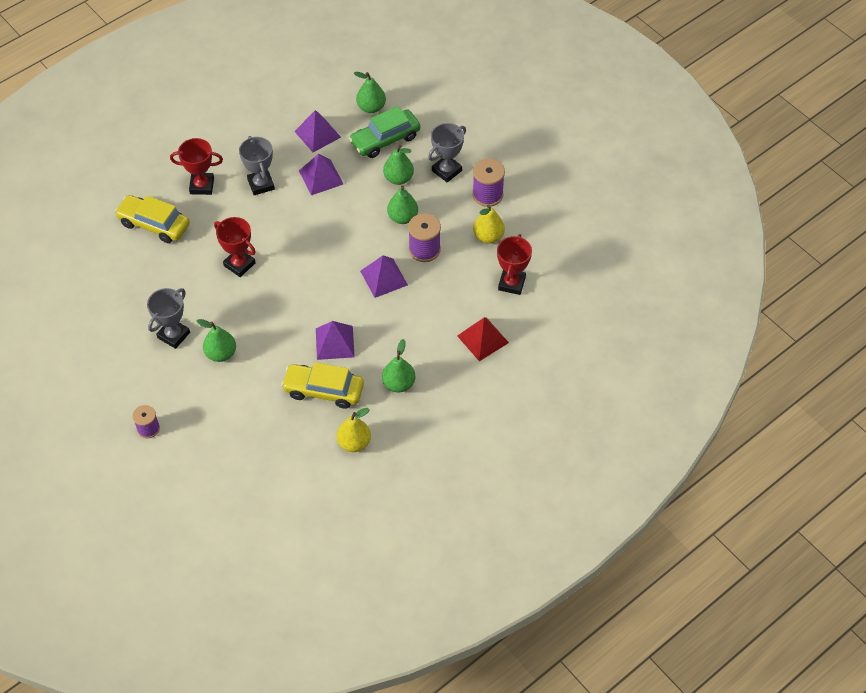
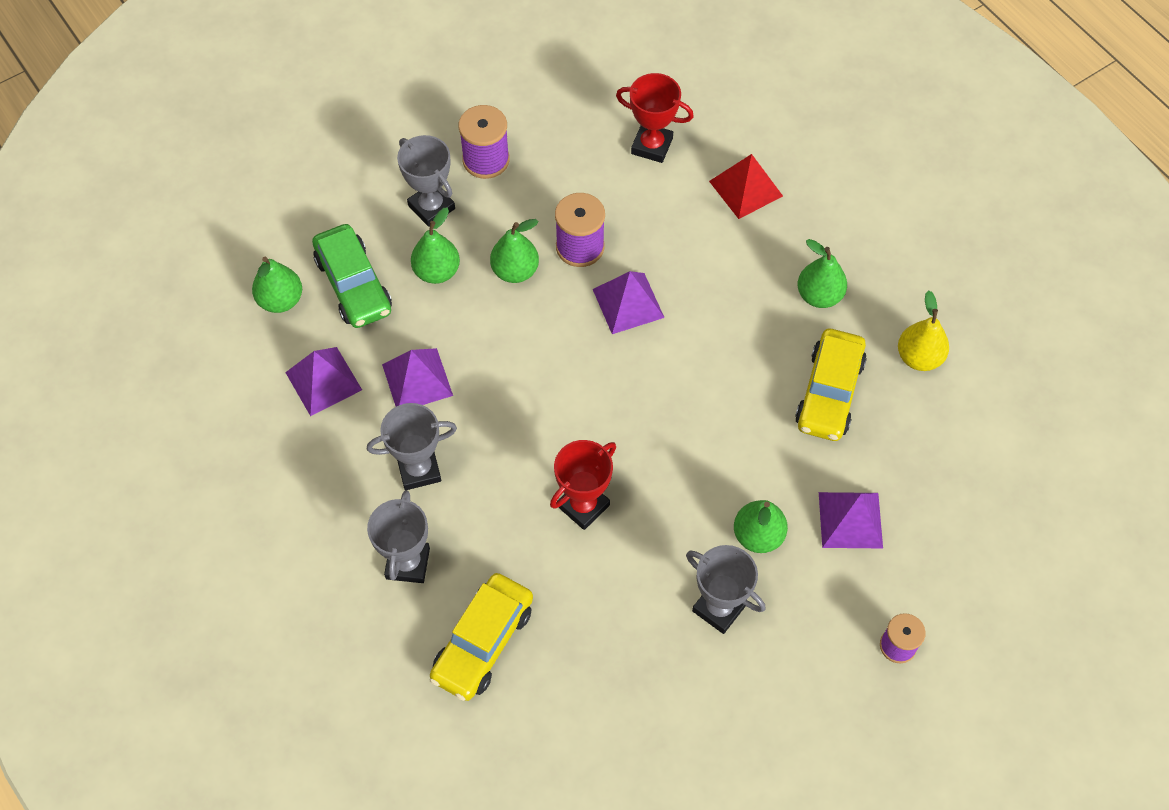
camera: 85 degrees left, 5 degrees up
red trophy [170,138,223,195] -> grey trophy [367,490,430,583]
purple pyramid [316,321,355,360] -> purple pyramid moved to [819,492,883,548]
yellow pear [473,204,505,243] -> none

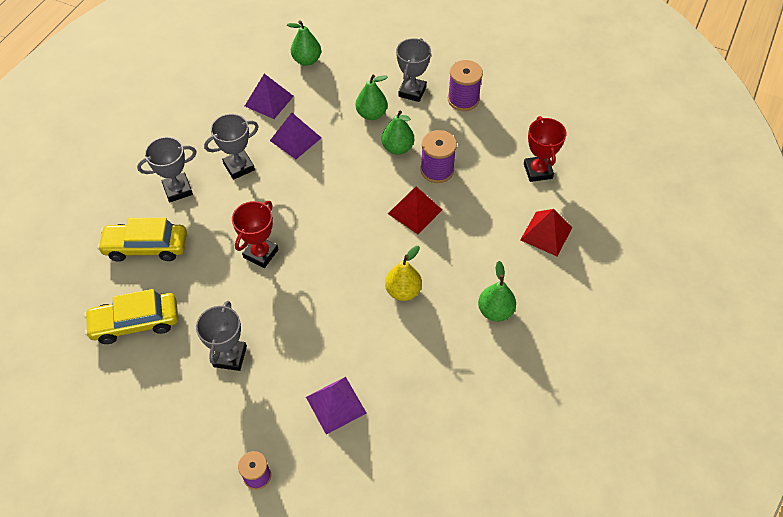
camera: 60 degrees right, 5 degrees down
green car [312,224,392,328] -> none
grey trophy [367,403,457,490] -> grey trophy turned 75 degrees counterclockwise [204,114,259,180]
red trophy [550,440,616,530] -> red trophy turned 75 degrees counterclockwise [232,201,279,268]
purple pyramid [593,271,665,334] -> red pyramid [388,186,442,234]
green pear [734,500,788,553] -> none
yellow car [795,329,867,441] -> yellow car moved to [84,289,178,344]
yellow pear [898,290,949,371] -> yellow pear moved to [385,246,422,301]

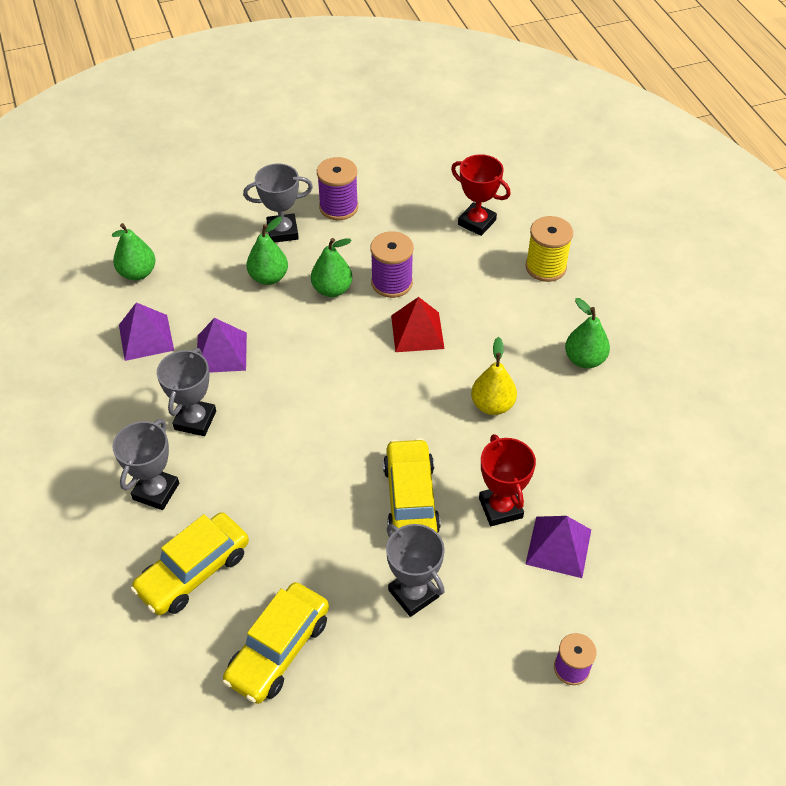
camera: 45 degrees left, 5 degrees down
red trophy [232,201,279,268] -> red trophy moved to [479,434,536,526]
grey trophy [396,38,431,102] -> grey trophy turned 75 degrees counterclockwise [243,163,313,243]
red pyramid [520,209,573,256] -> yellow spool [525,216,573,282]
none -> yellow car [383,438,441,533]

